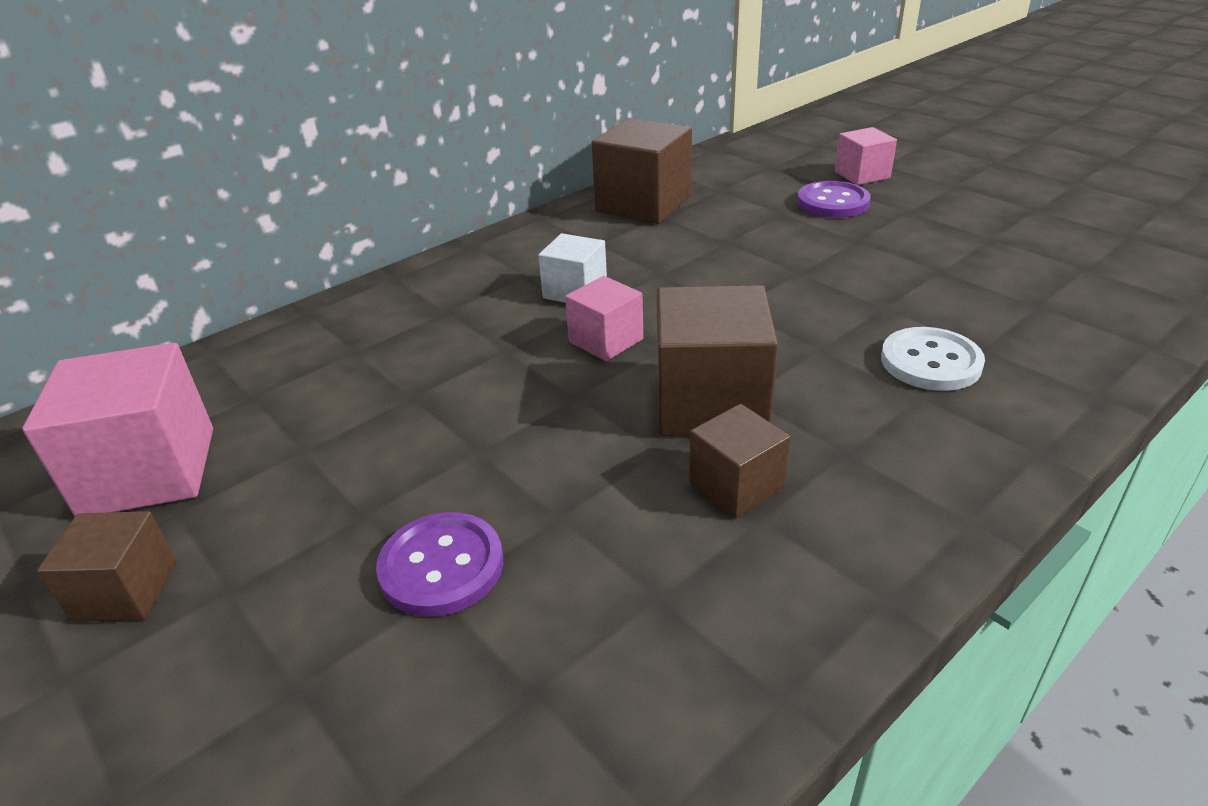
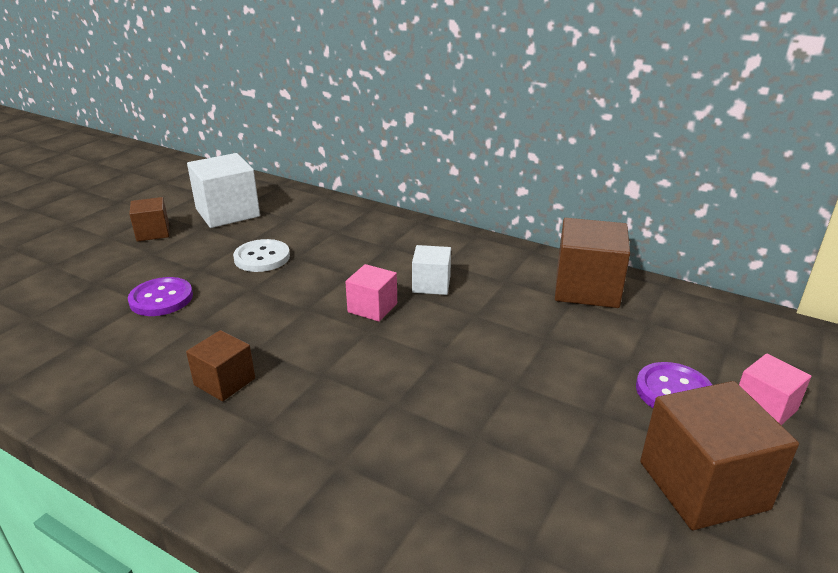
camera: 70 degrees right, 5 degrees down
pink cube [22,343,213,517] -> white cube [187,153,260,228]
brown cube [657,285,778,436] -> brown cube moved to [640,381,799,530]
white button [881,327,985,391] -> white button moved to [233,239,290,272]

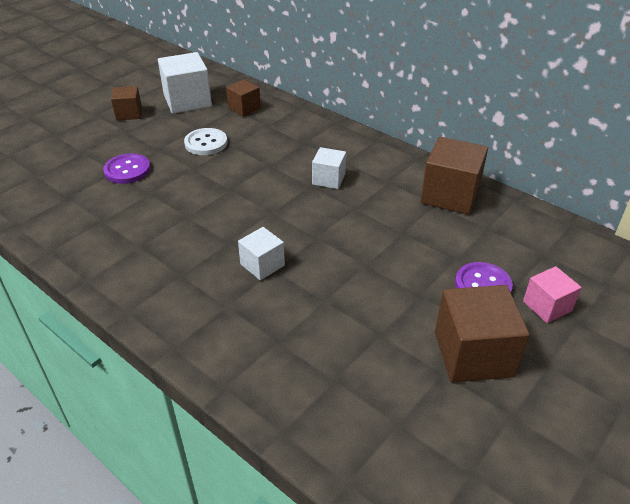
camera: 10 degrees right, 10 degrees up
brown cube [186,330,255,401] -> brown cube moved to [226,80,261,117]
pink cube [345,264,397,322] -> none
none -> white cube [238,227,285,280]

